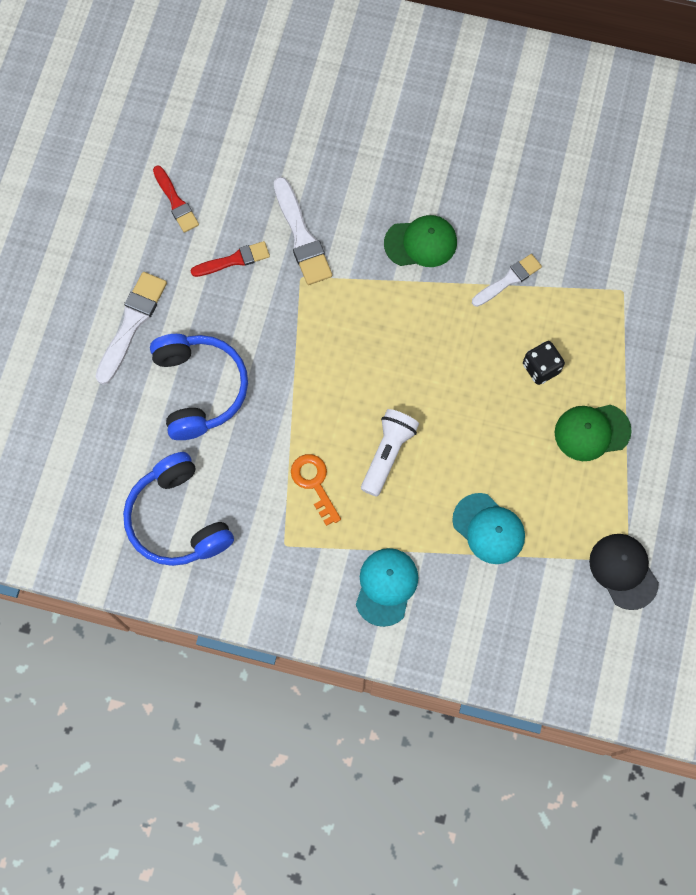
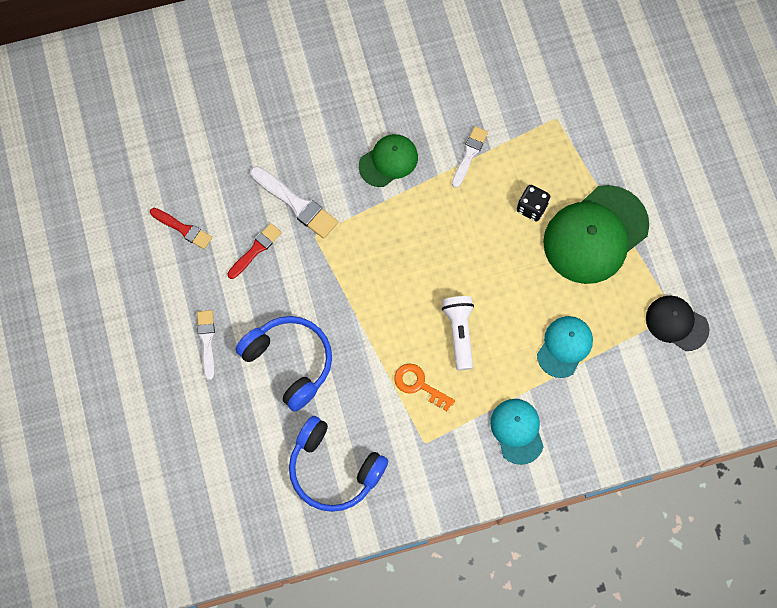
camera: 30 degrees left, 0 degrees up
white brush [95,272,167,385] -> white brush [197,310,215,380], size x0.66
turquoise cap [452,493,525,564] -> turquoise cap turned 75 degrees counterclockwise [537,316,593,378]
green cap [555,405,632,461] -> green cap [543,185,649,284], size x1.78

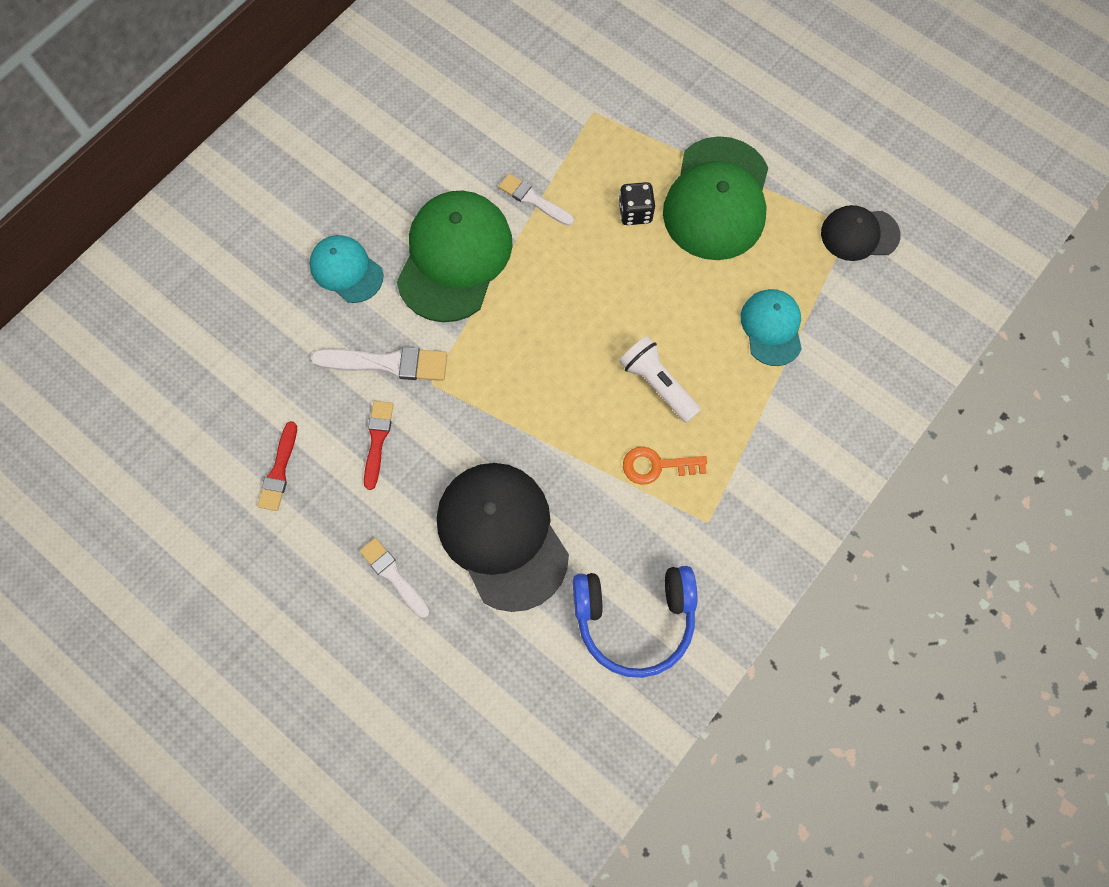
camera: 35 degrees left, 0 degrees up
red brush [150,208,212,249] -> red brush turned 105 degrees clockwise [258,421,297,511]
blue headphones [235,316,332,412] -> black cap [437,463,569,612]
green cap [359,134,418,187] -> green cap [397,191,513,322], size x1.78
white brush [452,126,488,188] -> white brush turned 45 degrees counterclockwise [499,174,574,226]
turquoise cap [490,399,544,465] -> turquoise cap moved to [309,235,383,303]

